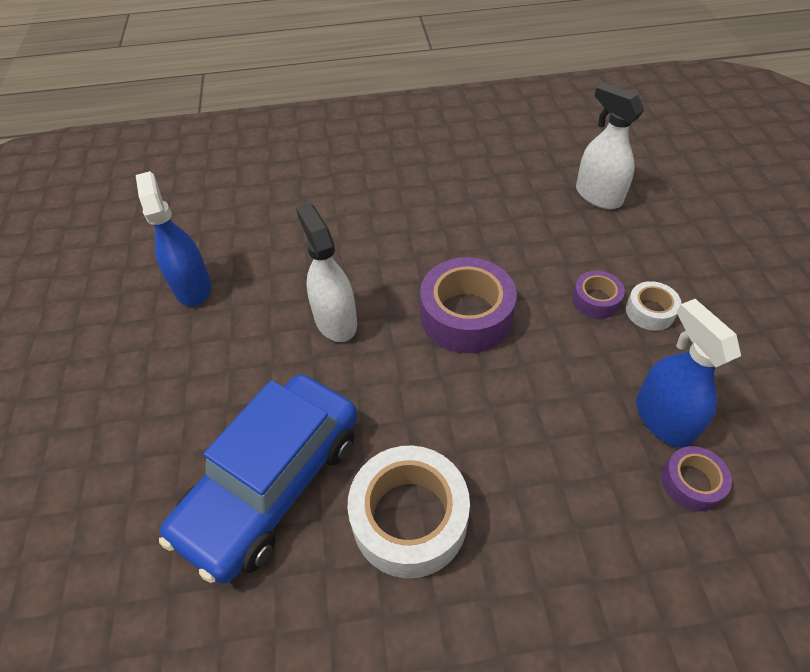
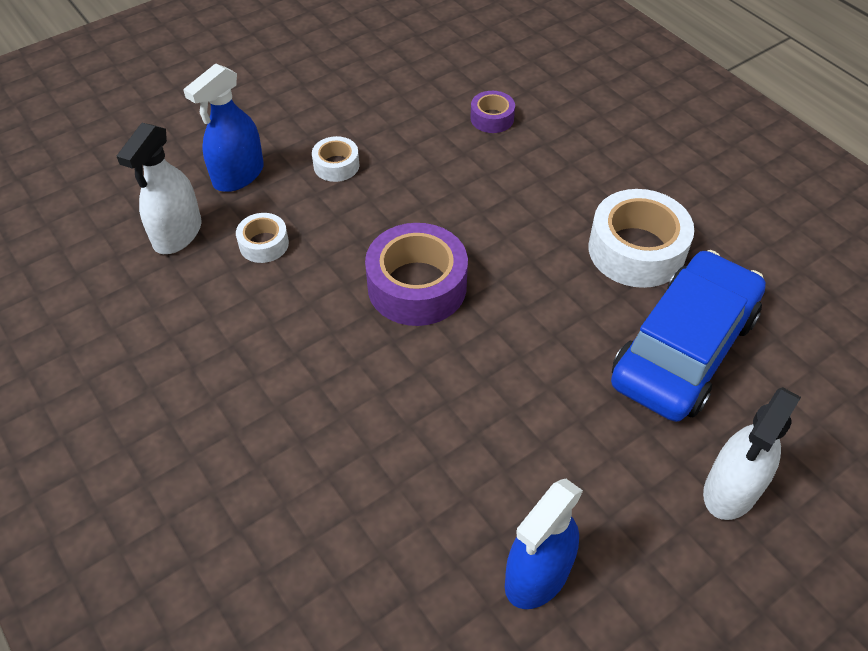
camera: 120 degrees left, 0 degrees up
blue car [159,374,358,583] -> blue car turned 60 degrees counterclockwise [611,250,766,422]
white spray bottle [296,203,357,342] -> white spray bottle moved to [703,387,801,520]
purple tape [572,271,625,319] -> none
blue spray bottle [636,299,741,448] -> blue spray bottle moved to [183,63,264,192]
none -> white tape [236,213,289,263]

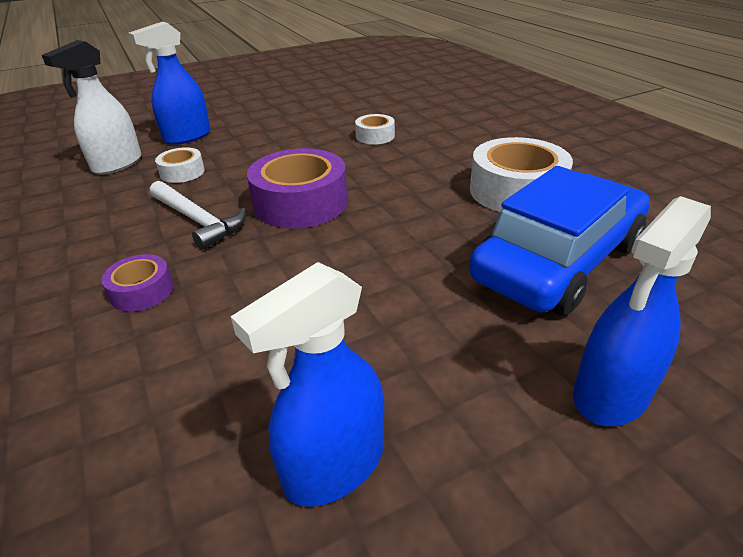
camera: 10 degrees right, 15 degrees down
white tape [312,136,359,182] -> white tape moved to [355,114,395,144]
purple tape [470,91,515,133] -> purple tape moved to [101,254,173,312]
white spray bottle [703,387,801,520] -> blue spray bottle [573,196,711,426]
none -> white hammer [150,181,246,250]

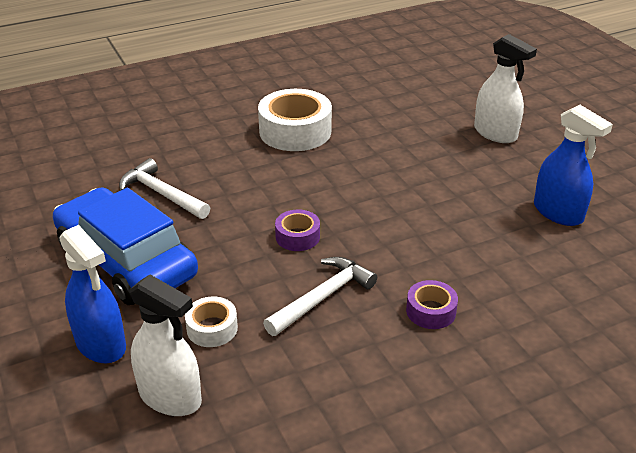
camera: 90 degrees left, 0 degrees up
purple tape [247,148,347,228] -> purple tape [275,210,320,251], size x0.52
white tape [355,114,395,144] -> white hammer [119,158,210,219]
blue car [469,166,650,316] -> blue car moved to [53,187,198,305]
blue spray bottle [573,196,711,426] -> white spray bottle [474,34,537,143]

